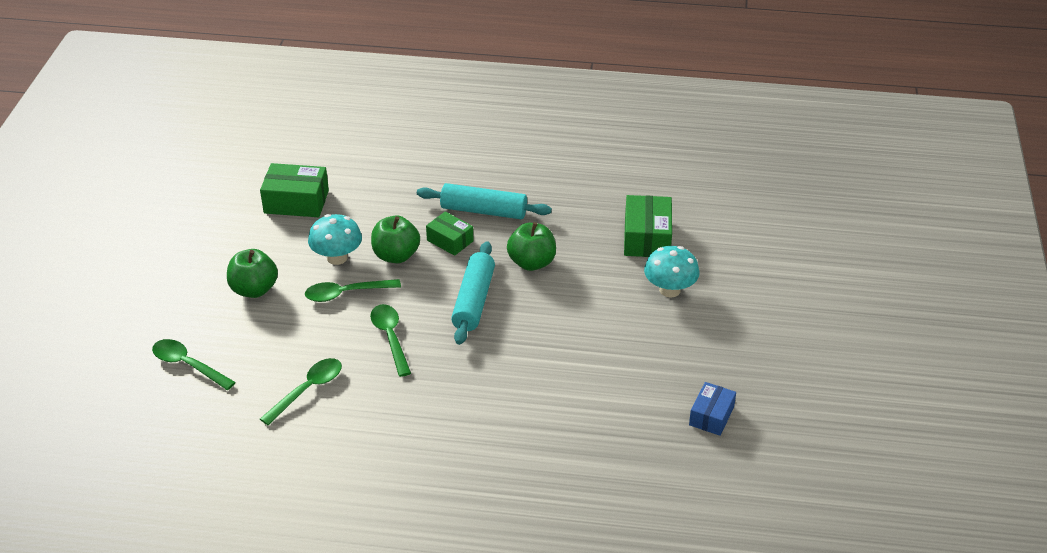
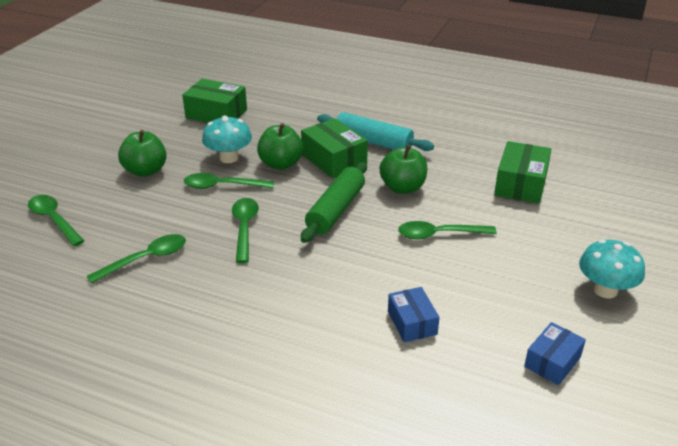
camera: 15 degrees right, 5 degrees down
green box [426,212,474,256] -> green box [301,118,368,178], size x1.57
turquoise rolling pin [451,241,495,345] -> green rolling pin [301,162,367,243]
turquoise mushroom [644,246,700,298] -> turquoise mushroom moved to [579,239,645,298]
none -> blue box [388,287,440,342]
none -> green spoon [398,221,497,239]

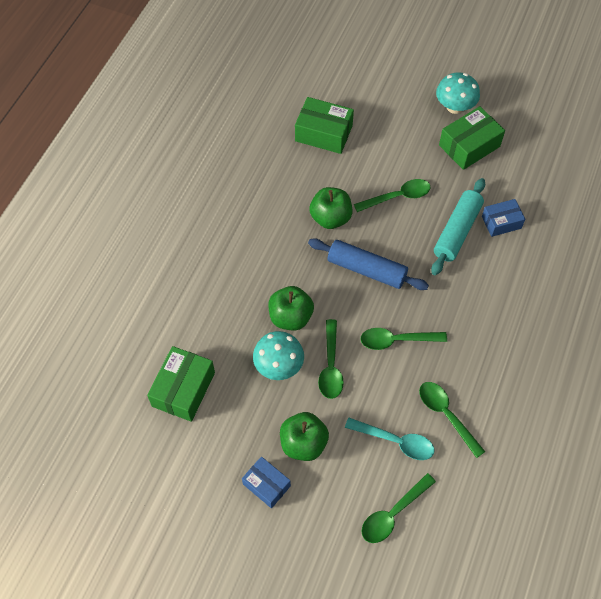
camera: 90 degrees left, 25 degrees up
green box [301,118,368,178] -> green box moved to [439,106,505,170]
green rolling pin [301,162,367,243] -> blue rolling pin [308,238,429,290]
turquoise rolling pin [317,112,434,151] -> turquoise rolling pin moved to [431,178,485,275]
green spoon [398,221,497,239] -> green spoon turned 105 degrees counterclockwise [354,179,431,212]
blue box [524,322,586,385] -> blue box moved to [242,457,291,508]
none -> turquoise spoon [345,418,435,460]

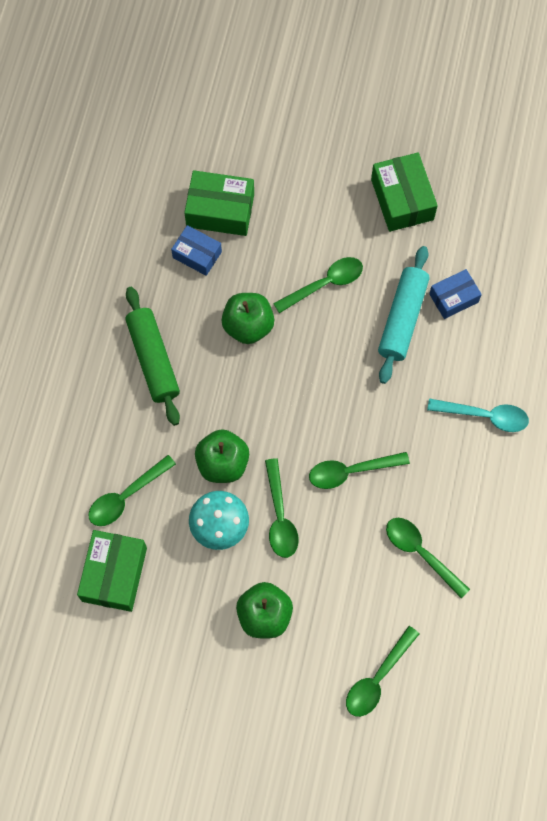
camera: 10 degrees left, 10 degrees up
blue box [242,457,291,508] -> blue box moved to [171,225,222,276]
blue rolling pin [308,238,429,290] -> none
turquoise spoon [345,418,435,460] -> turquoise spoon moved to [427,398,529,432]
turquoise mushroom [436,72,480,114] -> none
green box [439,106,505,170] -> green box turned 60 degrees counterclockwise [371,153,438,232]
none -> green spoon [88,455,176,526]
none -> green rolling pin [125,287,180,426]

